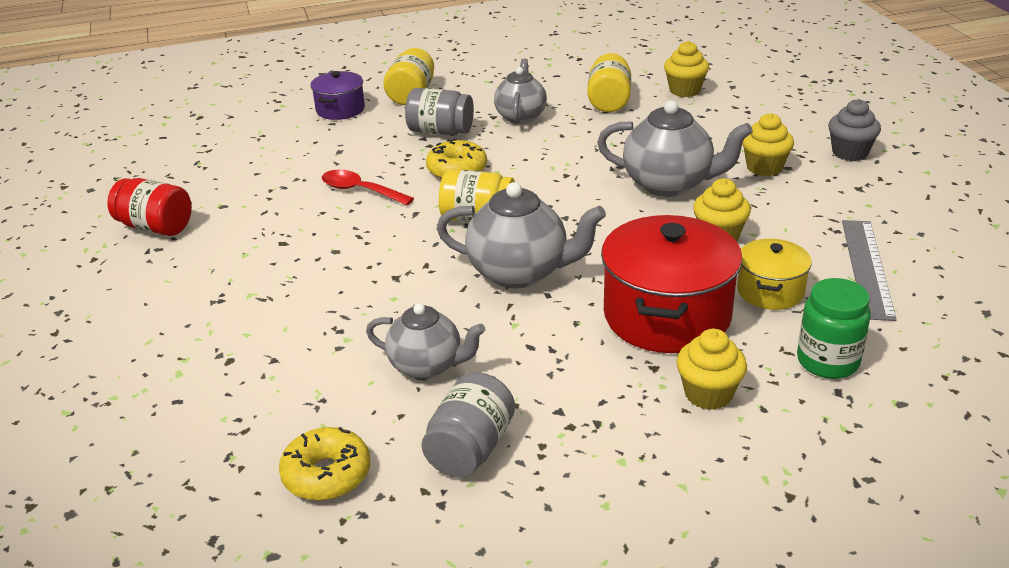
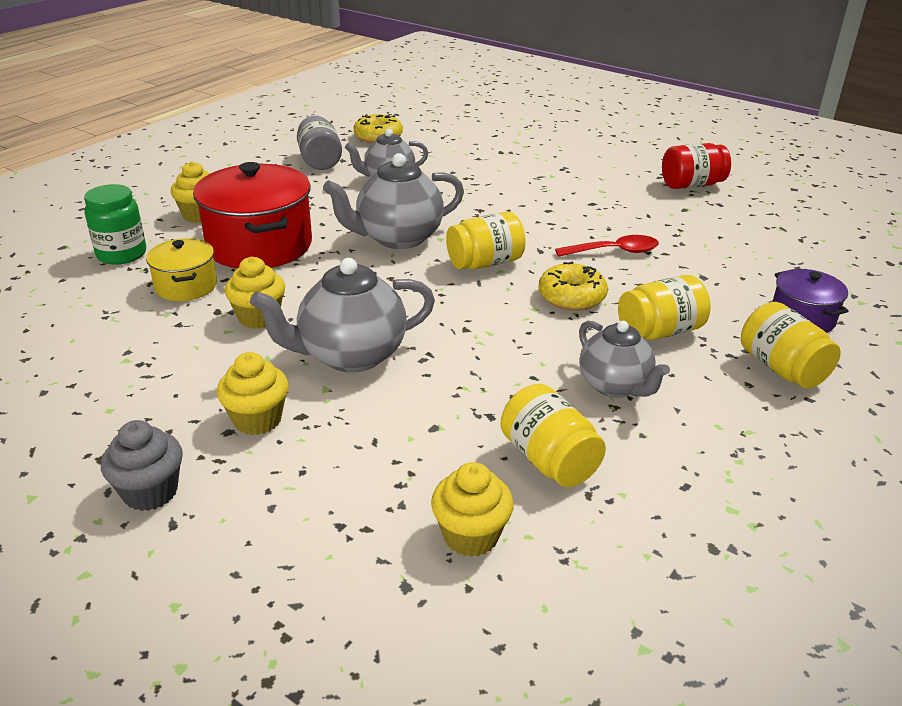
camera: 140 degrees right, 0 degrees up
grey jar [405,88,474,135] -> yellow jar [618,275,711,340]
grey ruler [842,220,897,321] -> none

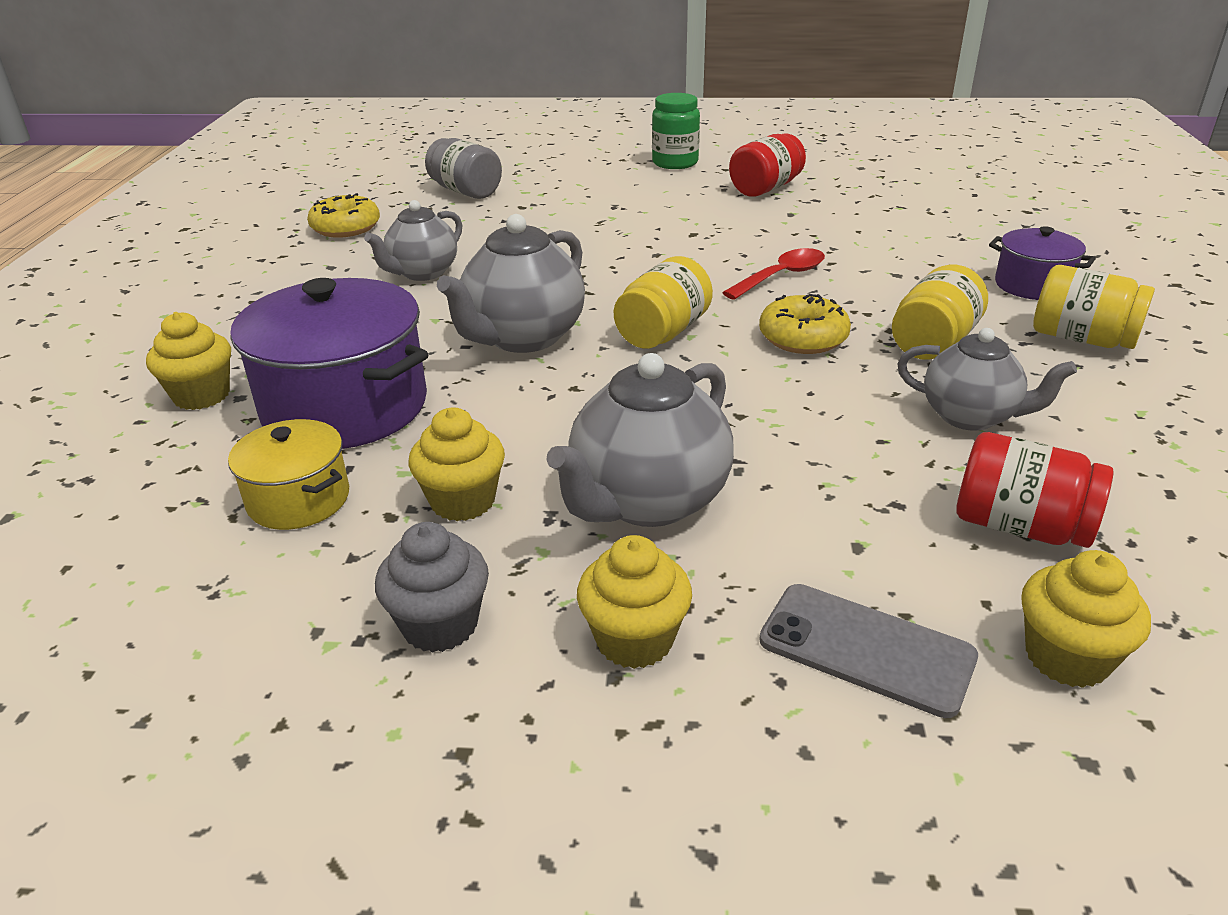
camera: 30 degrees left, 0 degrees up
green jar [84,184,146,265] -> green jar moved to [652,93,700,169]
grey cupcake [101,420,183,511] -> grey cupcake moved to [375,522,489,653]
red pot [193,162,312,269] -> purple pot [230,278,429,449]
grey jar [297,116,342,170] -> grey jar moved to [425,138,502,199]
yellow jar [500,384,606,487] -> red jar [956,432,1113,548]
none -> grey phone [759,584,978,718]

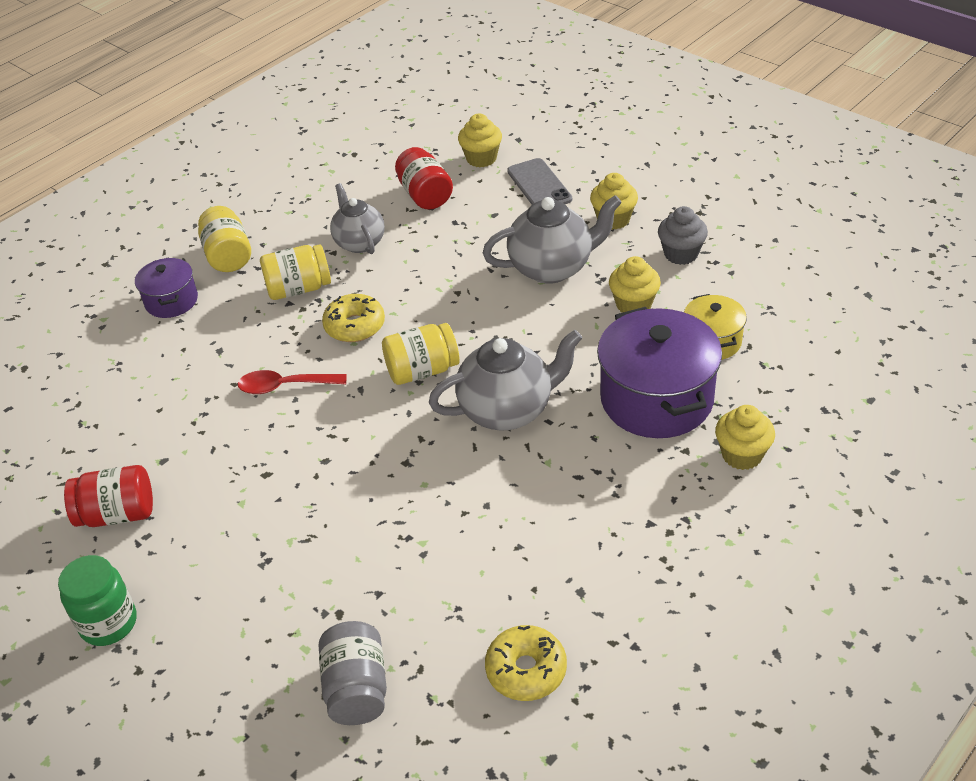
camera: 140 degrees left, 10 degrees up
grey teapot [364,200,462,281] -> none

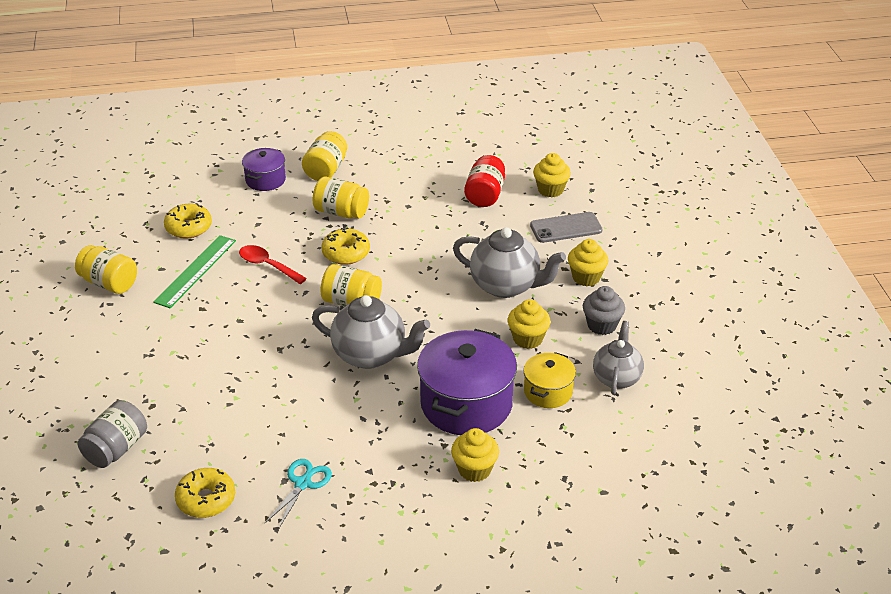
camera: 35 degrees right, 5 degrees down
green jar [58,555,136,646] -> none
red jar [64,465,153,527] -> yellow jar [75,245,137,294]
grey teapot [330,183,385,254] -> grey teapot moved to [593,321,644,394]
grey phone [507,158,572,204] -> grey phone turned 60 degrees clockwise [530,212,603,243]
none -> green ruler [153,235,236,308]
none -> yellow donut [164,204,212,238]
none -> turquoise scissors [265,459,332,530]

